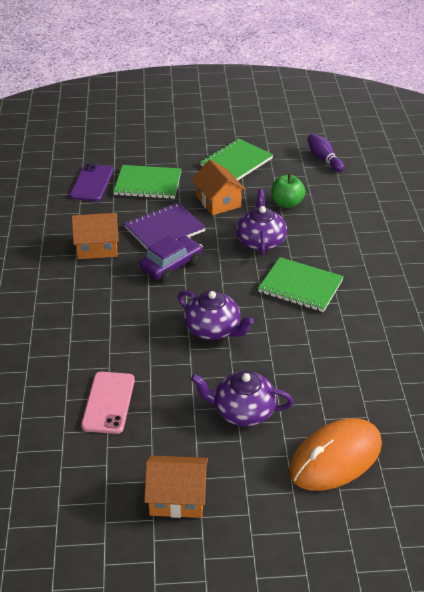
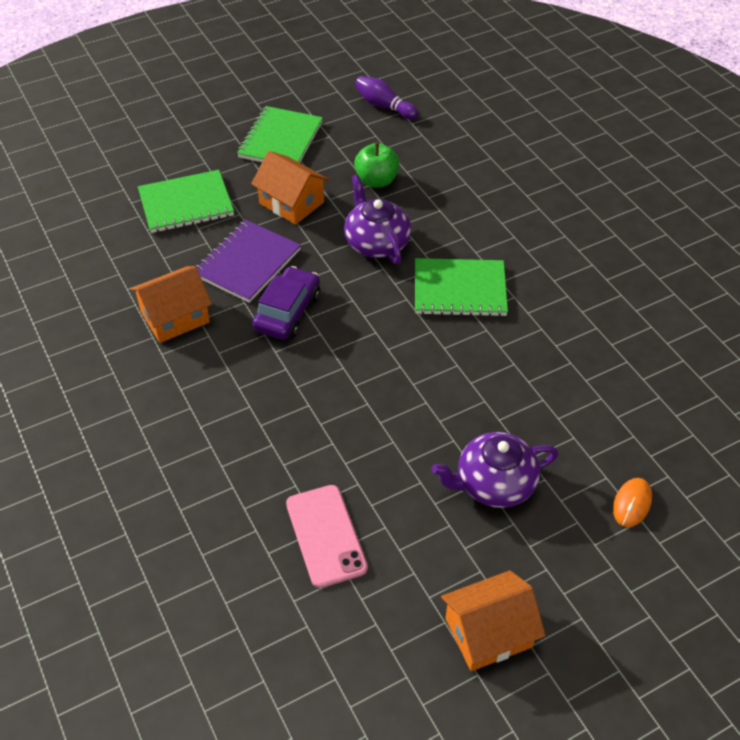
camera: 25 degrees left, 10 degrees up
purple phone [70,164,113,201] -> none
purple teapot [178,290,254,340] -> none
orange mouse [289,418,382,491] -> orange mouse [613,478,652,527], size x0.43

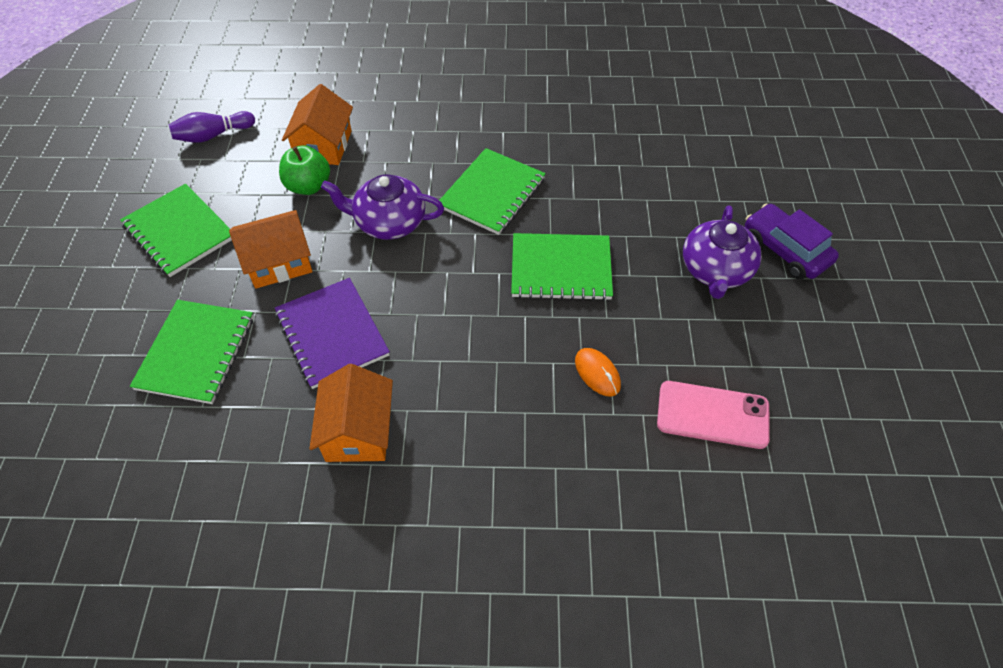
camera: 60 degrees left, 5 degrees up
purple car [252,266,320,340] -> purple car moved to [745,203,839,280]
orange house [441,570,546,671] -> orange house moved to [282,84,353,165]
orange mouse [613,478,652,527] -> orange mouse moved to [575,348,621,397]
none -> green notebook [511,233,613,301]

